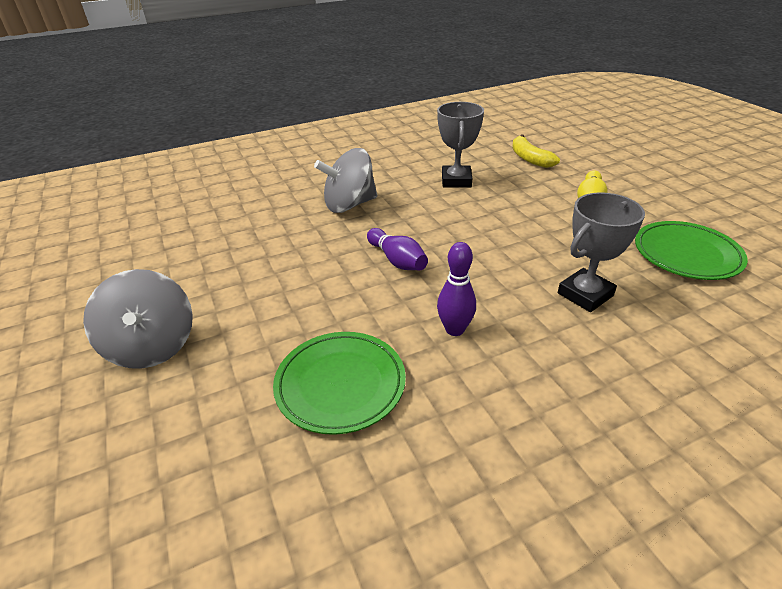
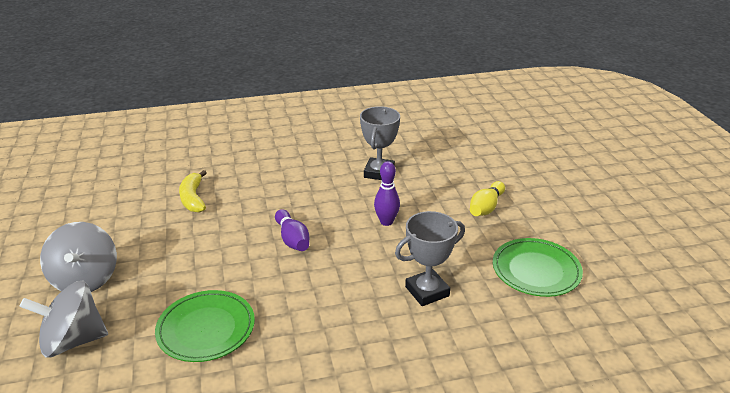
camera: 10 degrees right, 5 degrees down
grey spinning top [314,148,377,213] -> grey spinning top moved to [19,281,108,358]
purple bowling pin [437,242,476,336] -> purple bowling pin moved to [374,161,400,226]
yellow banana [512,135,560,168] -> yellow banana moved to [179,170,207,213]

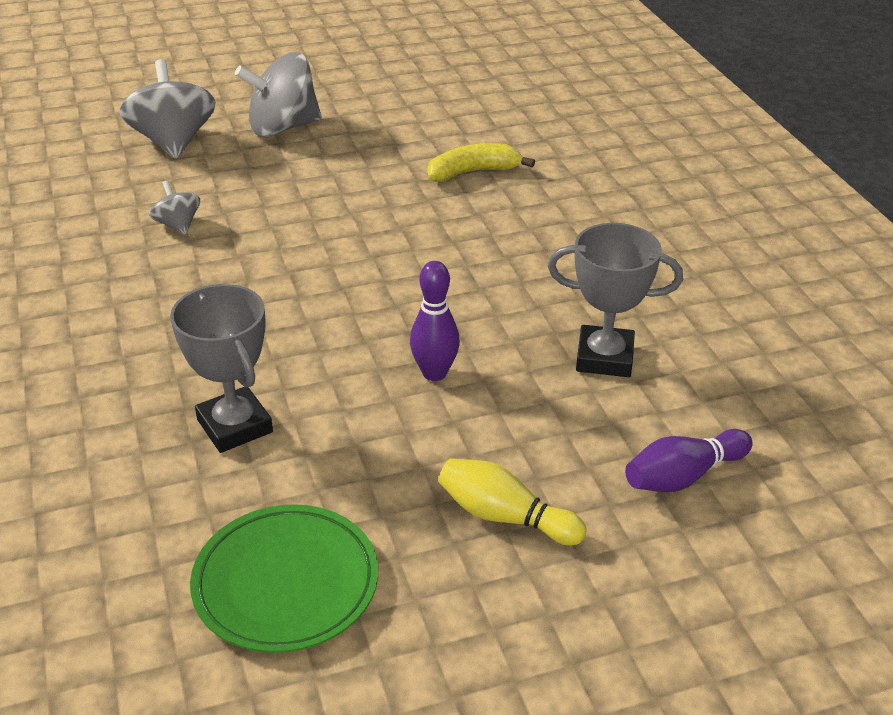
camera: 85 degrees right, 5 degrees up
green plate [155,290,255,362] -> grey spinning top [149,181,200,235]
purple bowling pin [275,209,309,251] -> purple bowling pin moved to [625,429,753,492]

